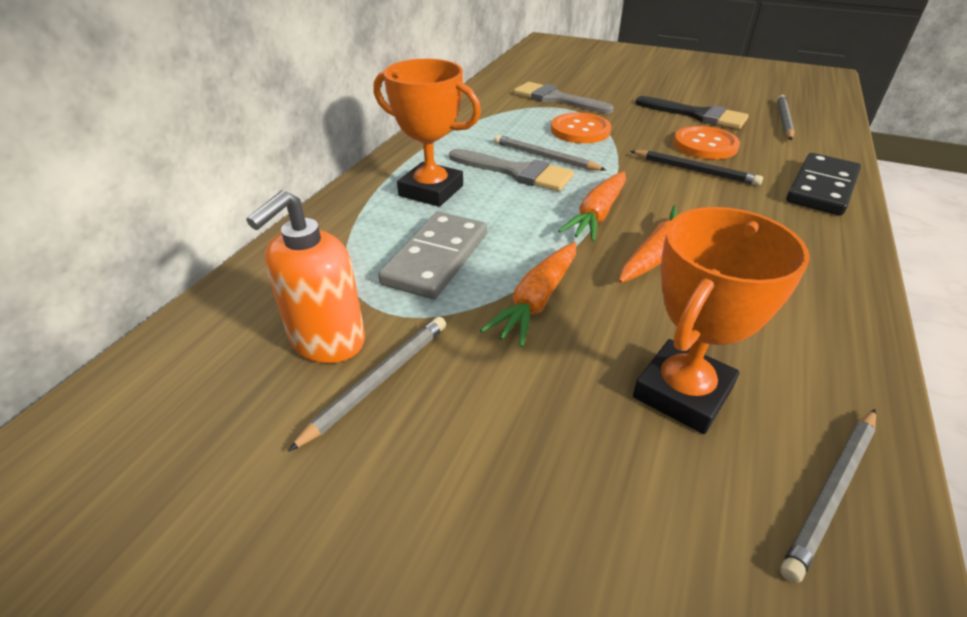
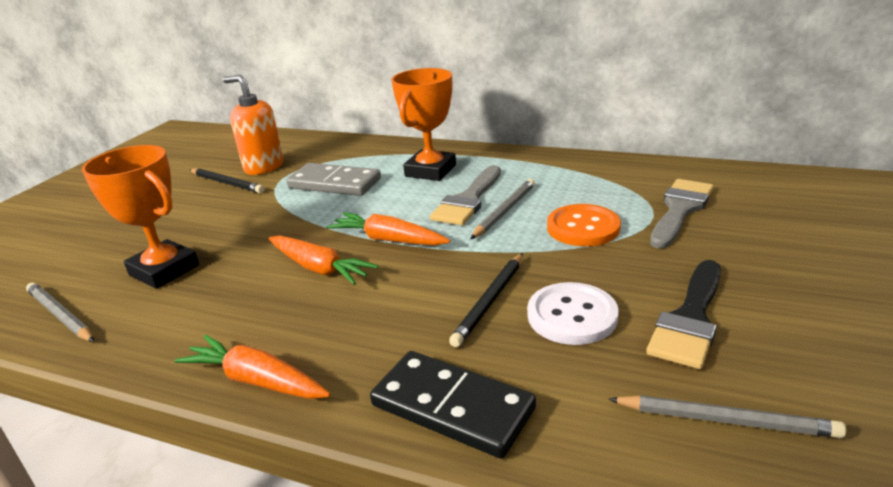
camera: 90 degrees right, 10 degrees down
grey pencil [288,317,446,452] -> black pencil [189,168,264,193]
orange carrot [480,242,576,347] -> orange carrot moved to [175,335,331,399]
orange button [673,126,740,159] -> white button [527,282,619,345]

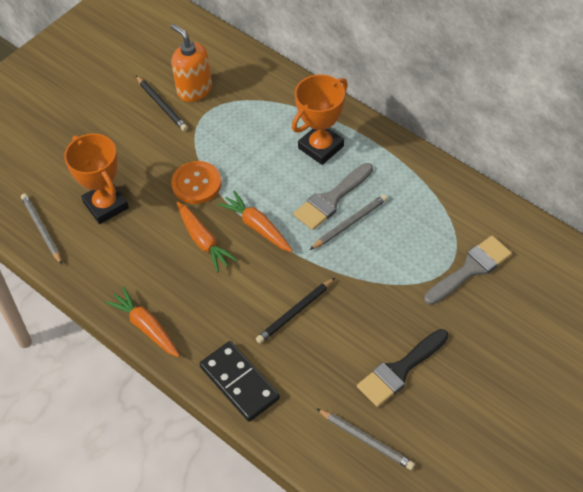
camera: 20 degrees right, 25 degrees up
grey domino [287,163,381,196] -> none
white button [527,282,619,345] -> none
orange button [547,204,621,246] -> orange button moved to [171,161,221,204]

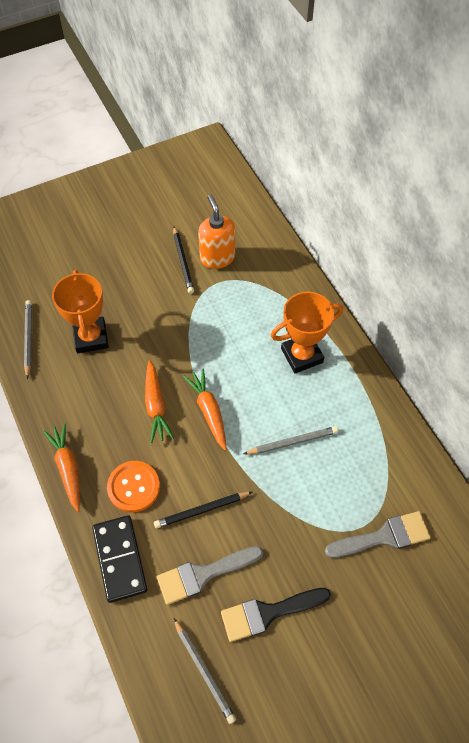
camera: 20 degrees right, 5 degrees up
orange button [171,161,221,204] -> orange button moved to [107,461,160,512]
grey brush [293,163,373,230] -> grey brush moved to [157,546,263,605]

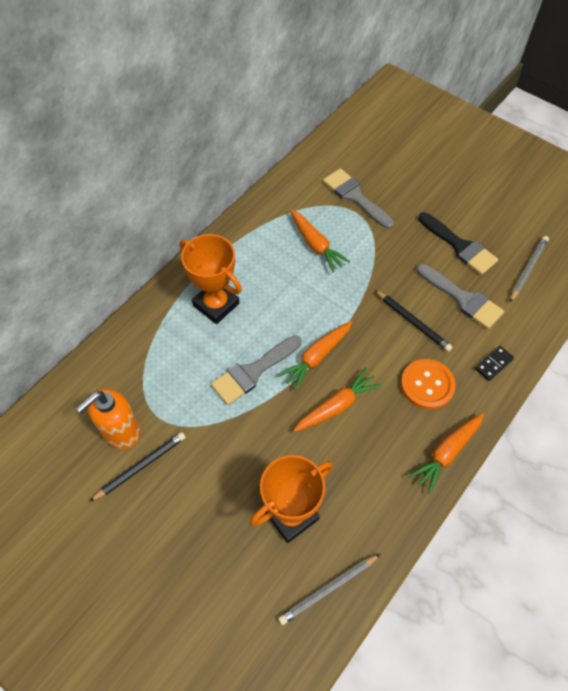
camera: 115 degrees left, 0 degrees up
black domino [92,515,147,603] -> black domino [475,346,514,381], size x0.50
grey pencil [244,426,338,454] -> none
none -> grey brush [211,335,301,405]
none -> orange carrot [290,209,350,272]

